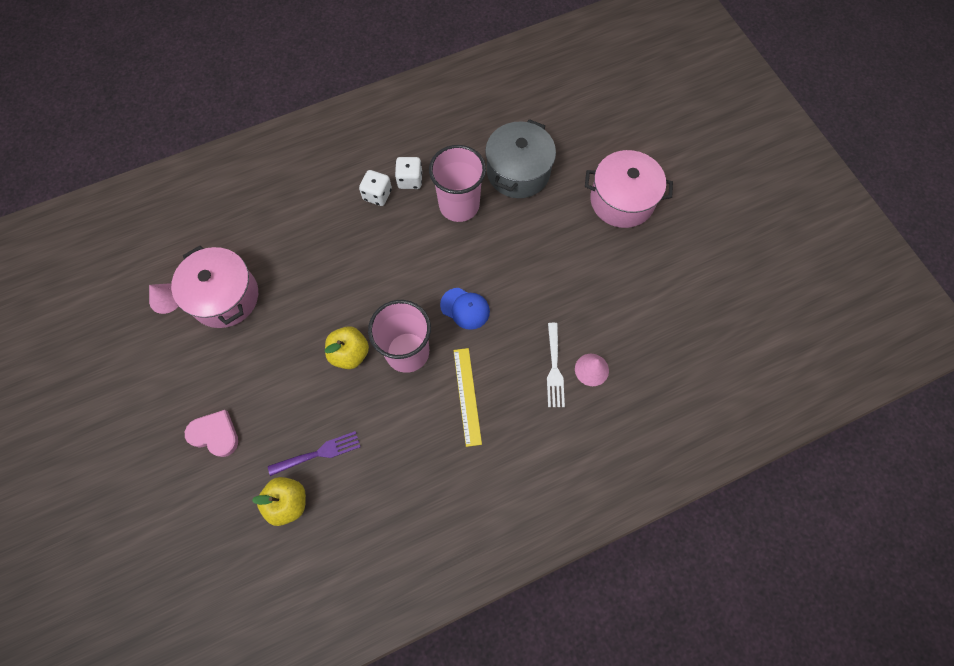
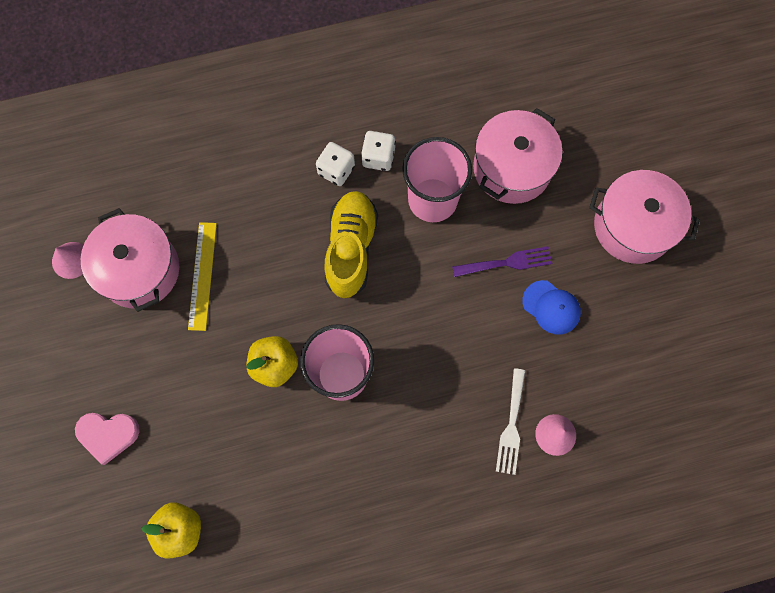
camera: 10 degrees right, 5 degrees up
pink heart [185,410,238,457] -> pink heart turned 150 degrees clockwise [75,413,140,465]
purple fork [268,431,360,476] -> purple fork moved to [452,246,552,277]
blue cap [440,288,490,330] -> blue cap moved to [522,280,581,335]
yellow ruler [453,348,482,447] -> yellow ruler moved to [188,222,217,331]
grey pot [485,119,556,198] -> pink pot [473,108,563,204]
none -> yellow shoe [325,191,378,298]

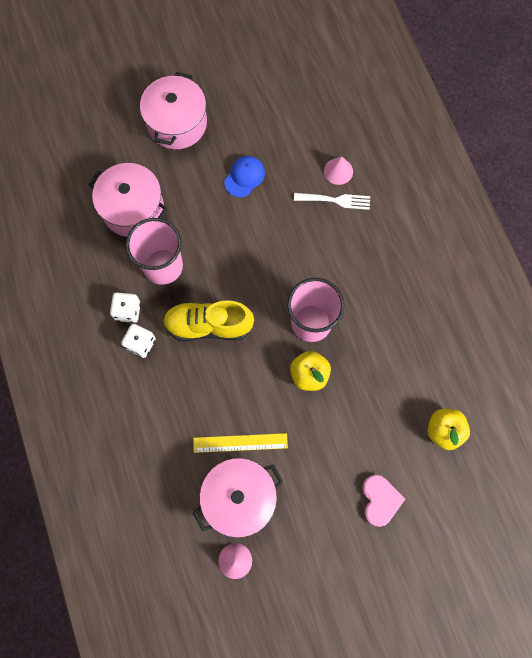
camera: 95 degrees left, 0 degrees up
purple fork [452,246,552,277] -> none

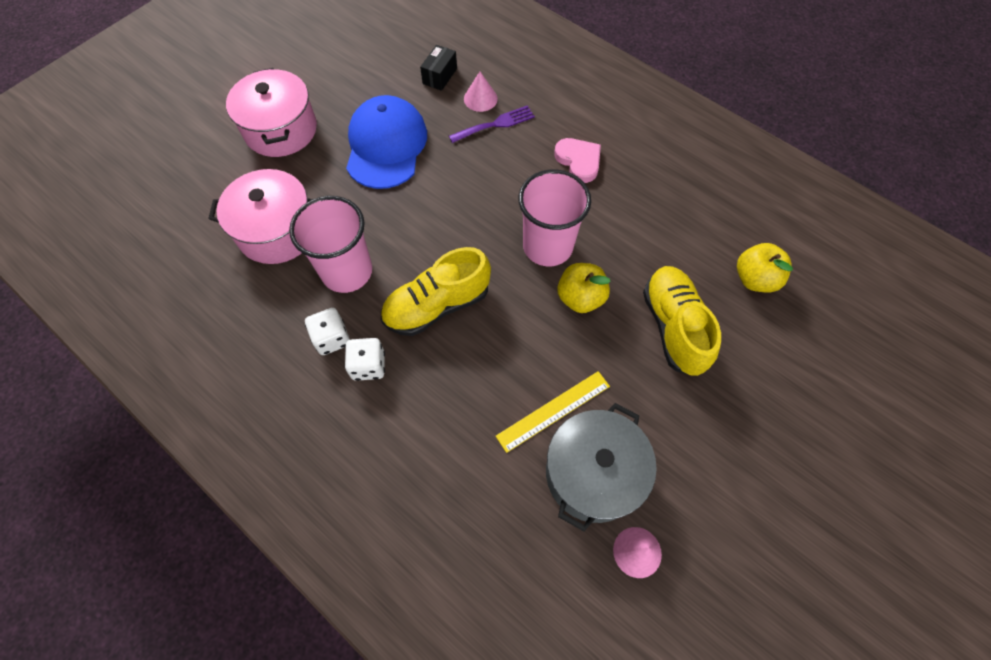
camera: 30 degrees left, 10 degrees down
pink pot [193,458,284,538] -> grey pot [546,403,657,531]
blue cap [224,156,265,197] -> blue cap [346,95,427,189], size x1.93
white fork [294,193,370,210] -> purple fork [449,105,535,143]
pink heart [362,475,405,527] -> pink heart moved to [554,138,601,183]
none -> black box [420,45,457,91]
none -> yellow shoe [643,266,721,376]

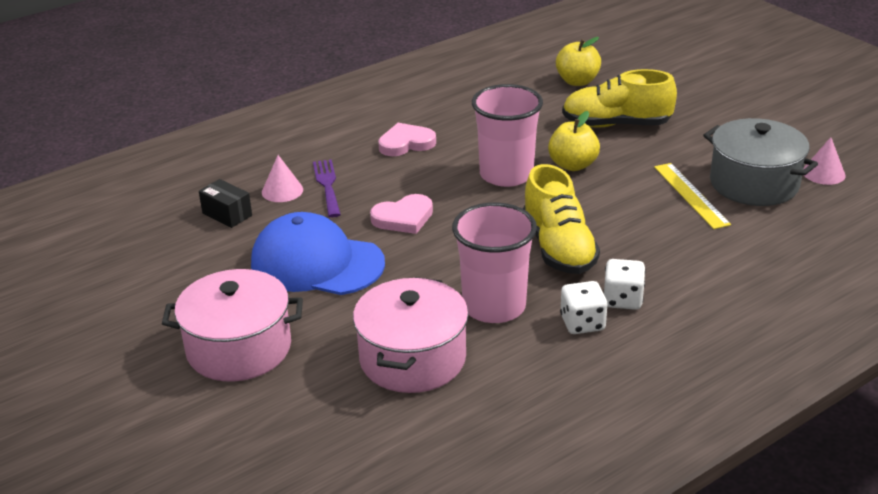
camera: 75 degrees left, 30 degrees down
none -> pink heart [370,194,433,234]

